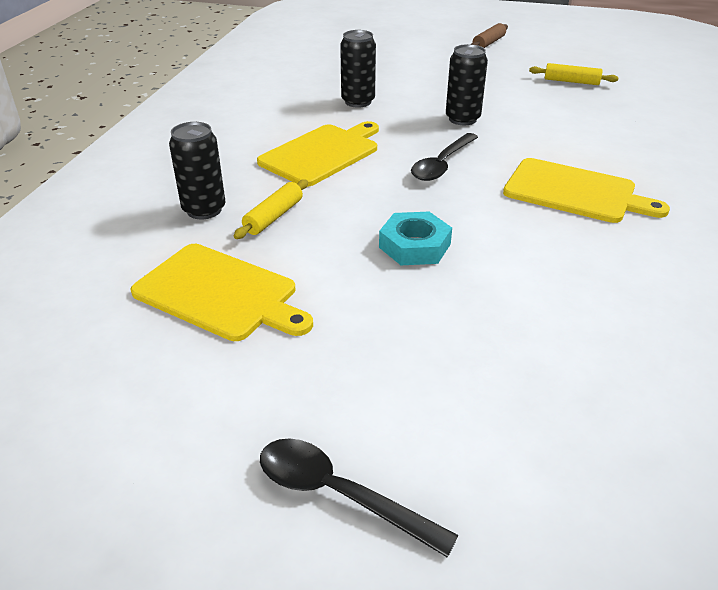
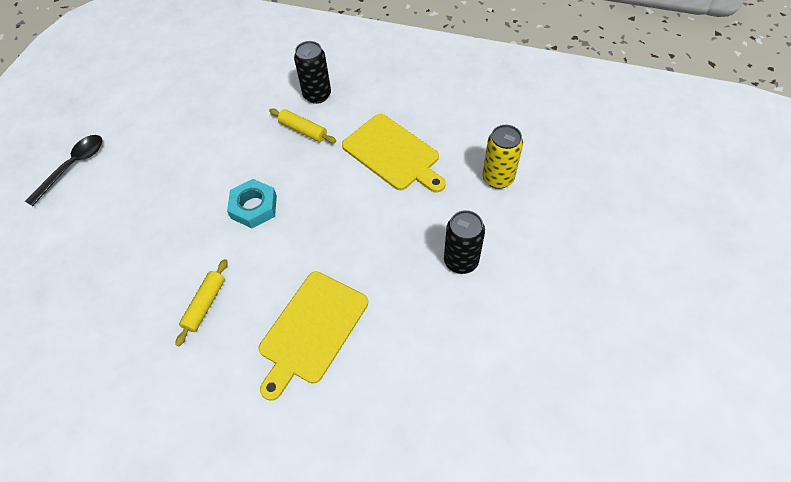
camera: 95 degrees right, 20 degrees up
yellow cutting board [130,244,313,341] -> none
black can [340,30,376,108] -> yellow can [482,125,523,189]
black spoon [411,133,478,181] -> none
brown rolling pin [471,23,508,48] -> none
yellow rolling pin [529,63,619,85] -> yellow rolling pin moved to [175,259,228,346]

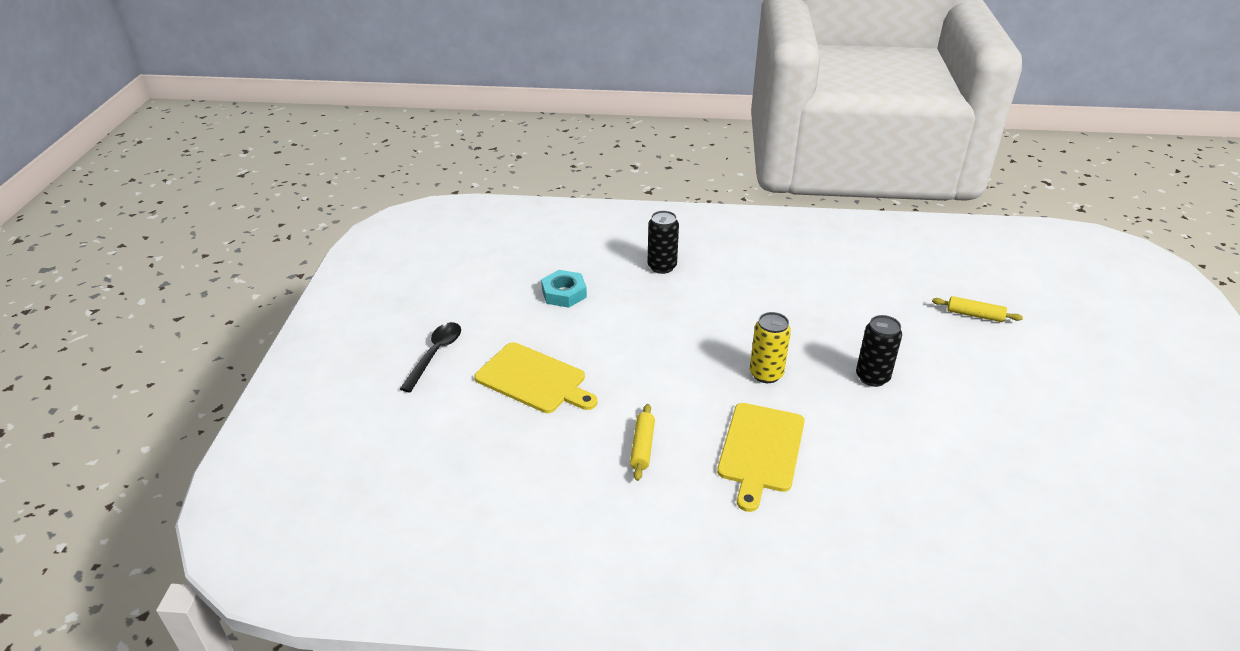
camera: 15 degrees left, 20 degrees down
turquoise nut [227,179,277,228] -> turquoise nut moved to [541,270,587,308]
yellow rolling pin [269,108,336,143] -> yellow rolling pin moved to [932,296,1023,322]
yellow cutting board [342,114,446,193] -> yellow cutting board moved to [474,342,597,413]
yellow can [482,125,523,189] -> yellow can moved to [750,312,791,383]

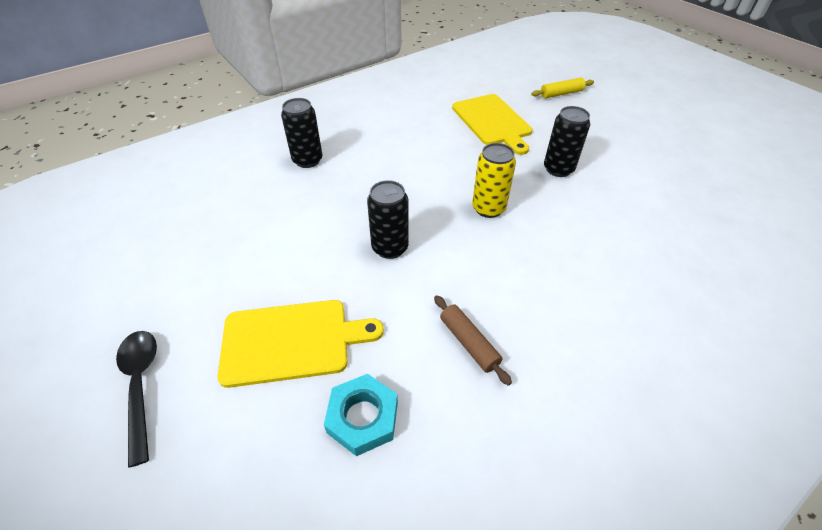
camera: 40 degrees left, 10 degrees up
turquoise nut [541,270,587,308] -> turquoise nut moved to [324,374,398,456]
yellow rolling pin [630,404,655,481] -> brown rolling pin [434,295,512,386]
yellow cutting board [717,403,805,512] -> yellow cutting board moved to [452,94,532,155]
none -> black can [367,180,409,259]

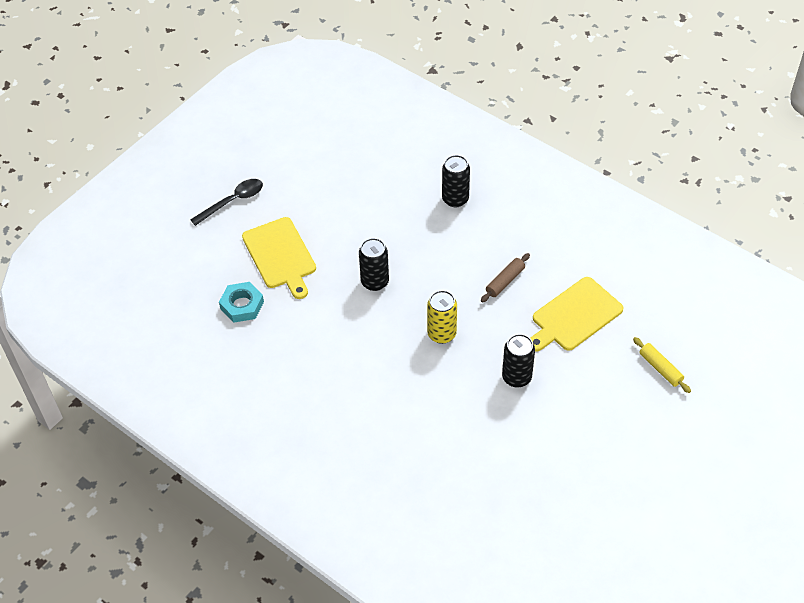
camera: 75 degrees right, 5 degrees up
brown rolling pin [434,295,512,386] -> brown rolling pin moved to [481,253,530,302]

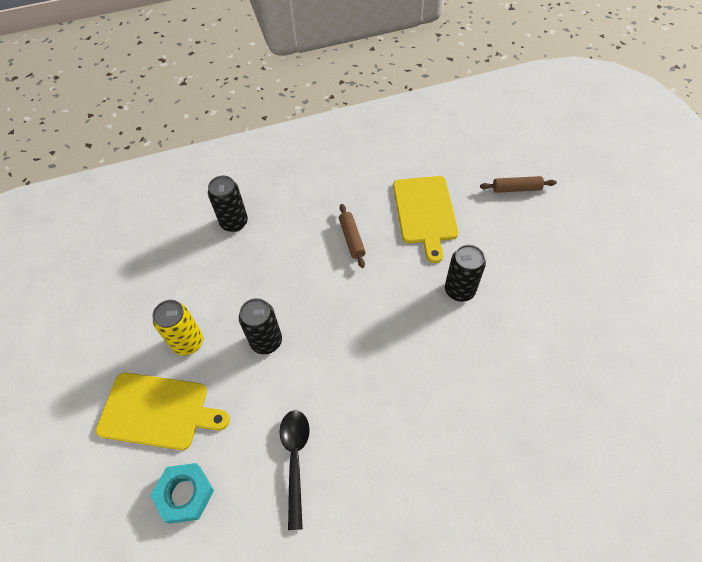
camera: 55 degrees left, 5 degrees up
black spoon [190,179,263,226] -> black spoon moved to [279,410,310,530]
yellow can [427,290,457,344] -> yellow can moved to [152,300,203,356]
yellow rolling pin [633,337,691,393] -> brown rolling pin [480,176,557,193]

